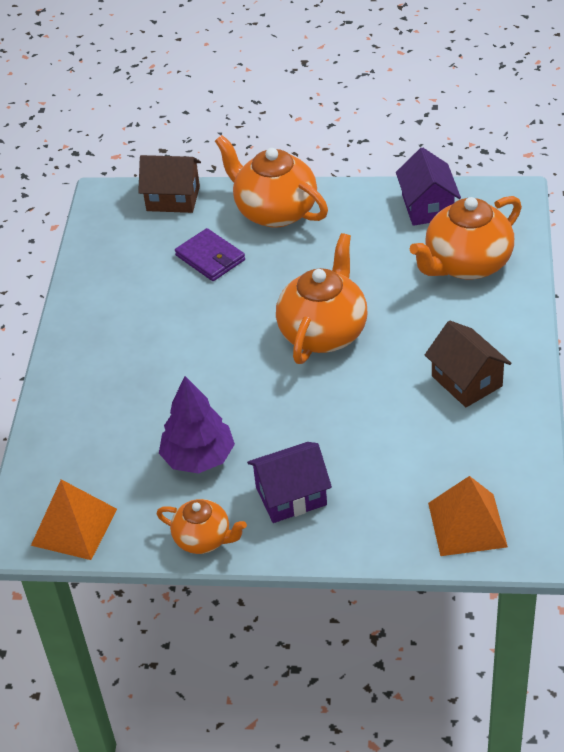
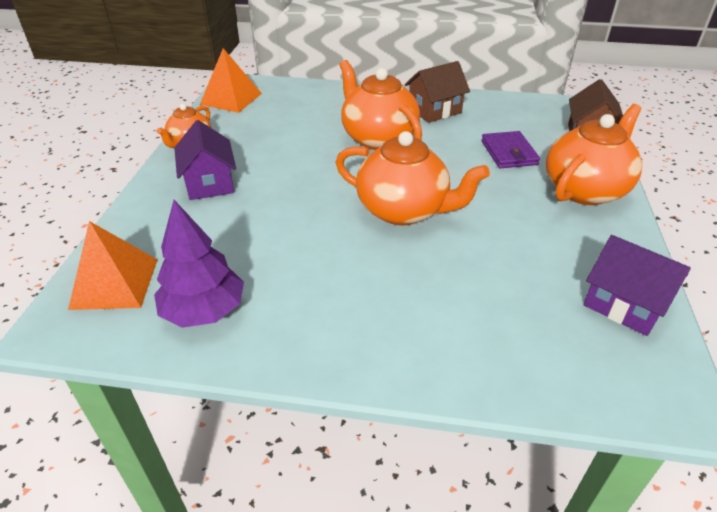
camera: 90 degrees right, 5 degrees down
purple tree [159,376,235,474] -> purple tree moved to [154,200,244,328]
purple wallet [175,228,245,281] -> purple wallet turned 60 degrees counterclockwise [481,131,540,168]
purple house [396,147,461,226] -> purple house turned 45 degrees clockwise [583,235,691,336]
orange teapot [410,196,522,280] -> orange teapot moved to [339,60,422,150]
brown house [425,321,511,407] -> brown house moved to [405,61,470,123]

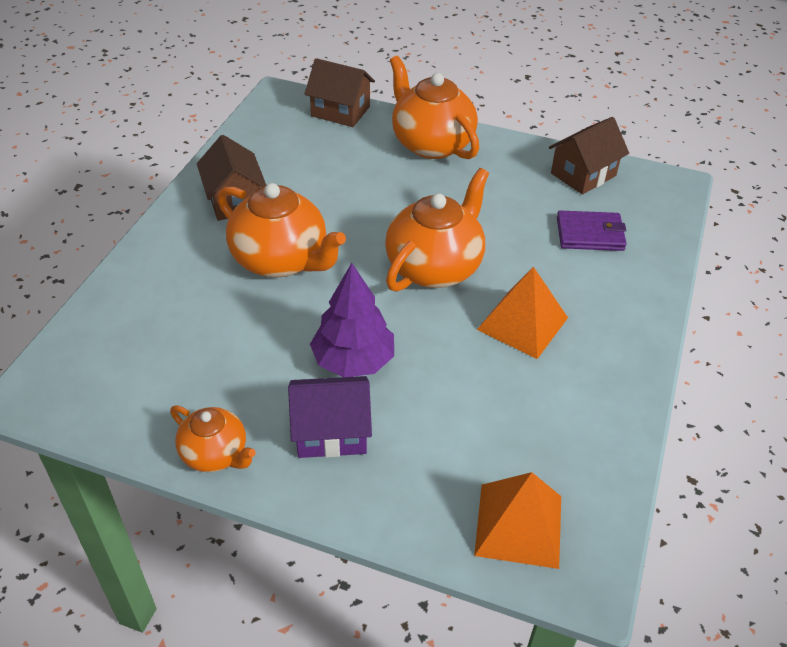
camera: 80 degrees left, 5 degrees up
purple tree [154,200,244,328] -> purple tree moved to [310,263,394,377]
orange pyramid [200,48,262,113] -> orange pyramid moved to [477,267,568,359]
orange teapot [339,60,422,150] -> orange teapot turned 120 degrees counterclockwise [217,183,346,277]
purple wallet [481,131,540,168] -> purple wallet moved to [557,210,627,251]
purple house [583,235,691,336] -> brown house [549,117,629,195]

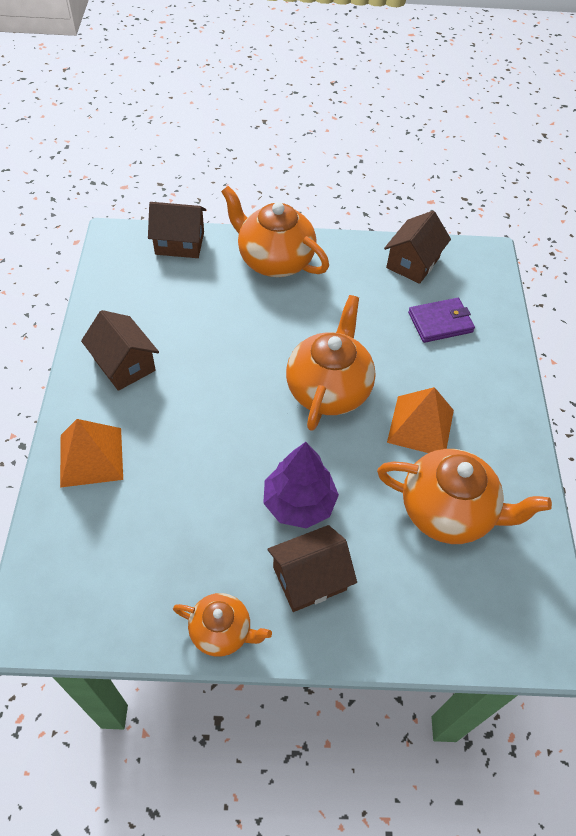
camera: 20 degrees left, 10 degrees up
orange teapot [217,183,346,277] -> orange teapot moved to [377,449,552,544]
purple house [288,376,372,458] -> brown house [267,525,357,612]
orange pyramid [474,472,561,569] -> orange pyramid moved to [60,419,123,488]

